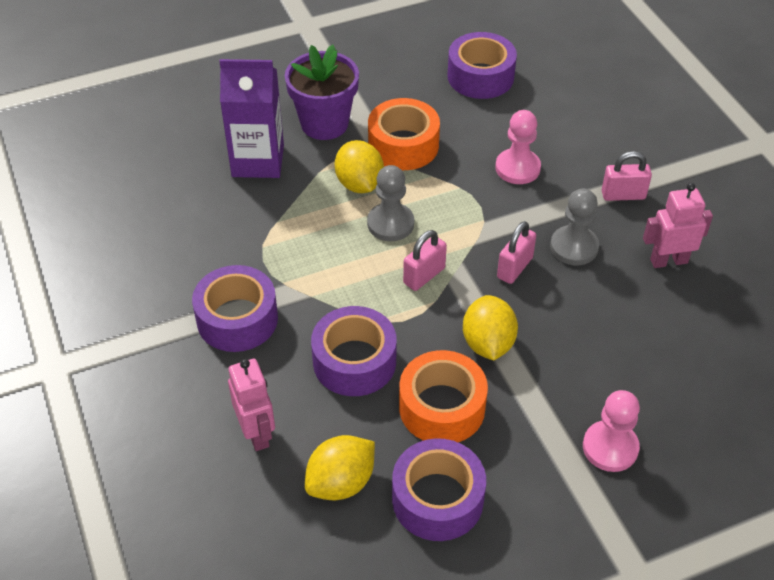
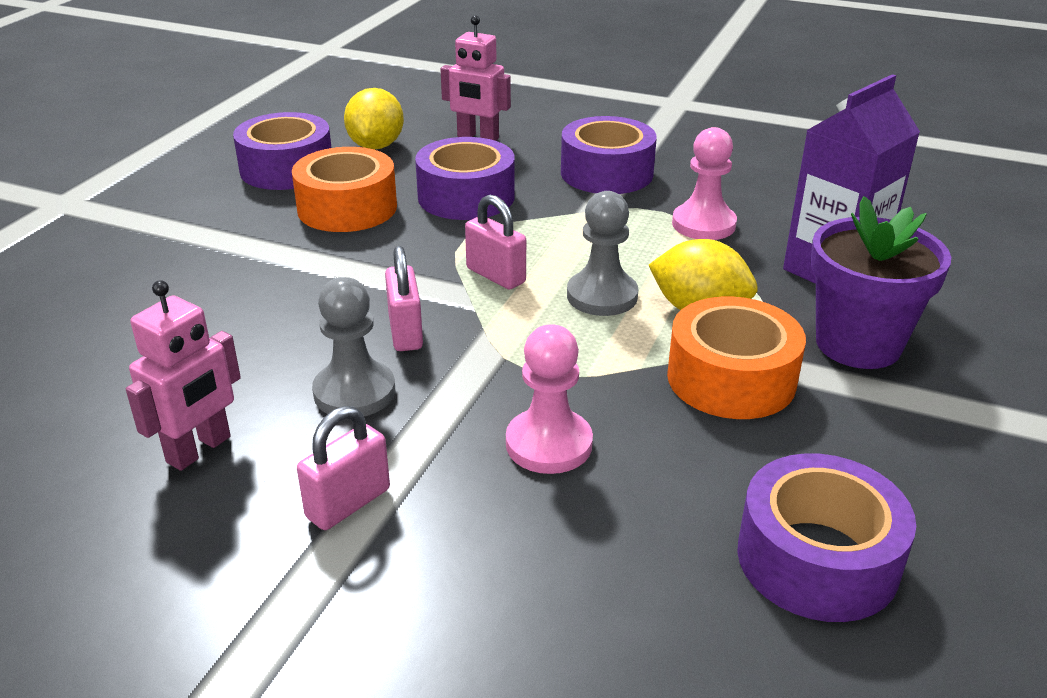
camera: 135 degrees right, 15 degrees down
pink padlock [403,230,447,291] -> pink padlock turned 45 degrees counterclockwise [465,195,526,290]
yellow lemon [463,295,518,361] -> none
pink pawn [583,390,640,472] -> pink pawn moved to [672,127,737,240]

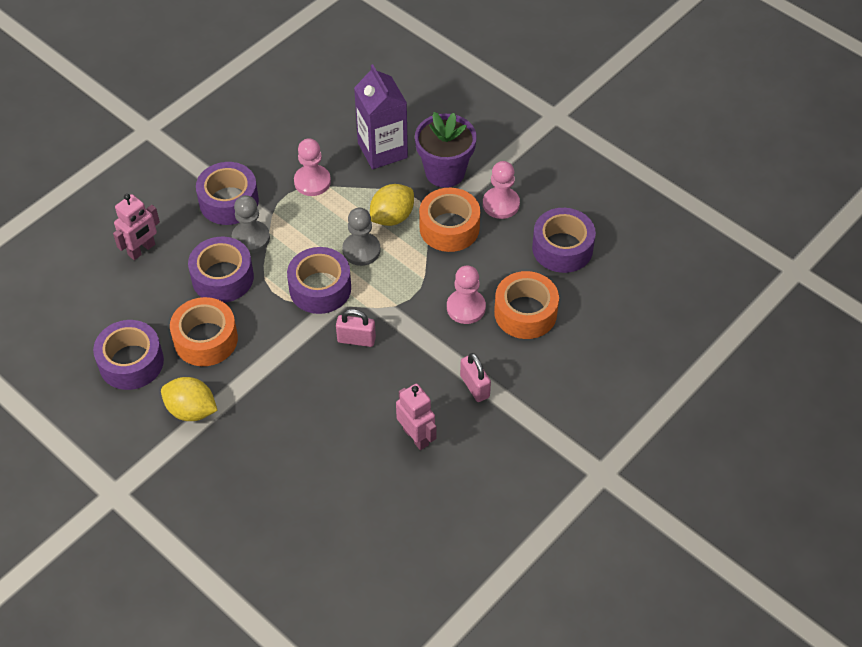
camera: 70 degrees left, 20 degrees up
grey pawn [312,277,395,416] -> grey pawn moved to [232,195,270,253]
yellow lemon [344,88,404,150] -> yellow lemon moved to [161,377,218,421]
pink padlock [465,195,526,290] -> purple tape [287,247,351,314]
none -> pink pawn [483,161,520,219]
none -> orange tape [494,271,559,339]

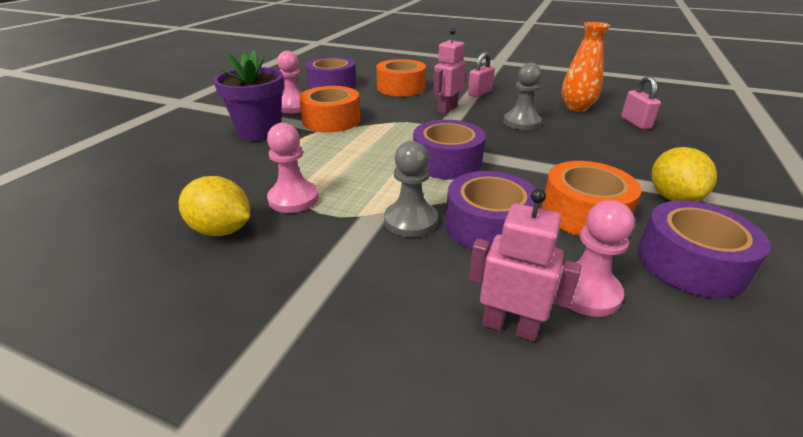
camera: 110 degrees left, 20 degrees down
purple tape [196,162,259,225] -> none
pink padlock [336,309,376,347] -> pink padlock moved to [621,76,661,129]
grey pawn [342,208,381,266] -> grey pawn moved to [503,63,542,130]
purple carton [354,64,408,169] -> none
yellow lemon [370,184,414,226] -> yellow lemon moved to [178,176,250,236]
pink robot [396,384,436,450] -> pink robot moved to [433,28,466,114]
pink pawn [447,266,486,324] -> pink pawn moved to [555,200,635,317]
none -> orange vase [562,22,611,112]

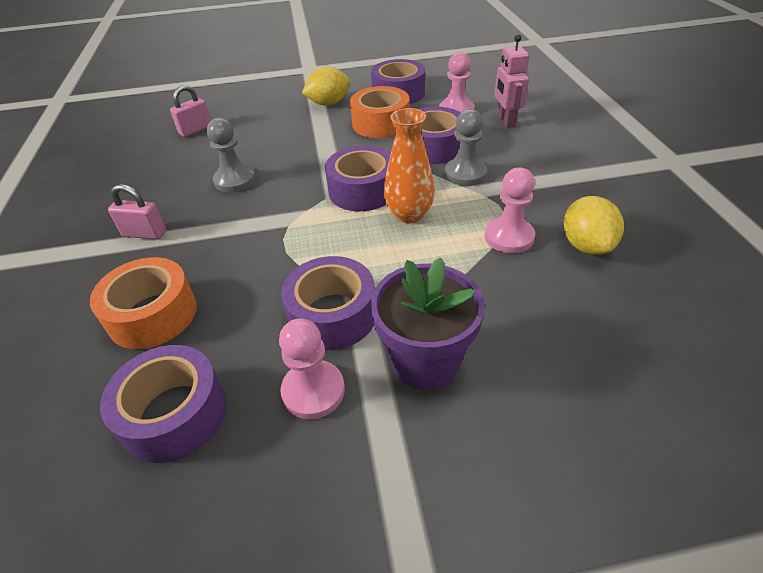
camera: 120 degrees left, 10 degrees up
orange tape [299,86,360,133] -> purple tape [281,256,375,350]
pink robot [433,28,466,114] -> none
orange vase [562,22,611,112] -> orange vase moved to [384,108,435,223]

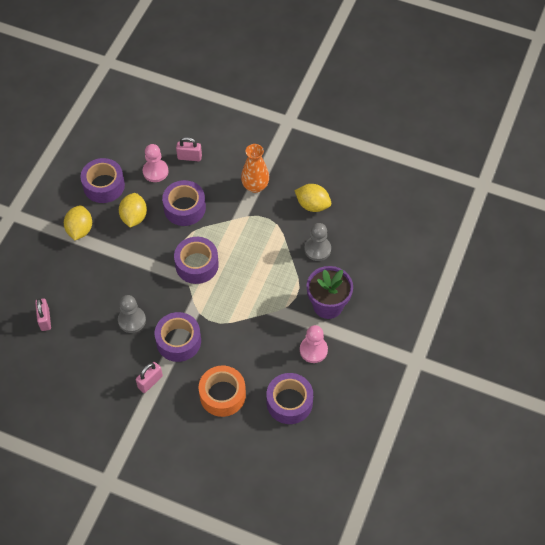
camera: 60 degrees left, 15 degrees up
purple tape [281,256,375,350] -> purple tape moved to [154,312,201,362]
orange tape [350,86,410,138] -> yellow lemon [119,193,147,228]
orange vase [384,108,435,223] -> orange vase moved to [241,144,269,193]
grey pawn [444,109,487,186] -> grey pawn moved to [304,223,331,261]
pink pawn [485,168,535,253] -> none
pink robot [495,34,529,128] -> pink padlock [176,137,202,161]

